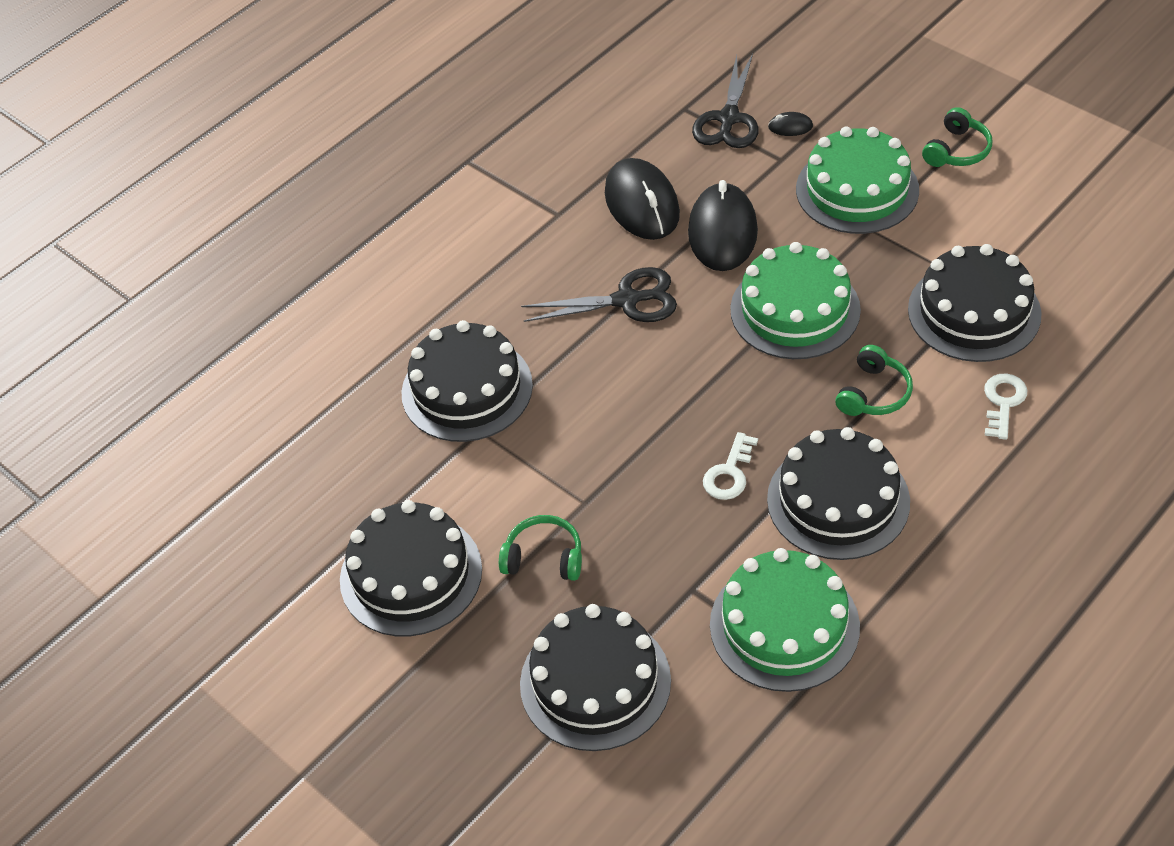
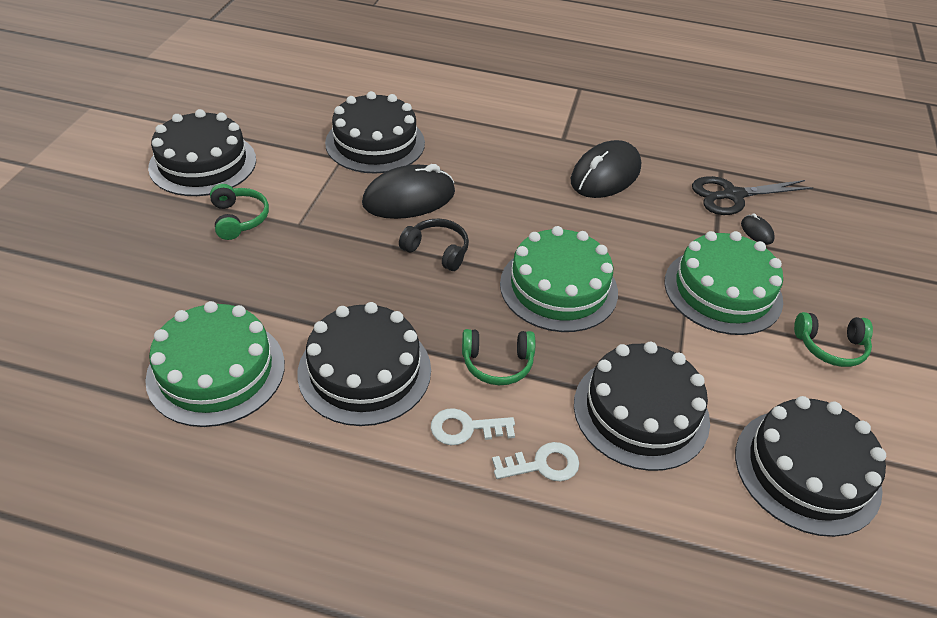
camera: 55 degrees right, 5 degrees down
black cake [520,604,671,751] -> black cake moved to [735,396,886,537]
black scissors [521,267,677,322] -> none
black mouse [688,180,758,271] -> black mouse moved to [362,164,455,219]
white key [703,432,758,500] -> white key moved to [431,408,515,445]
none -> black headphones [399,219,469,271]

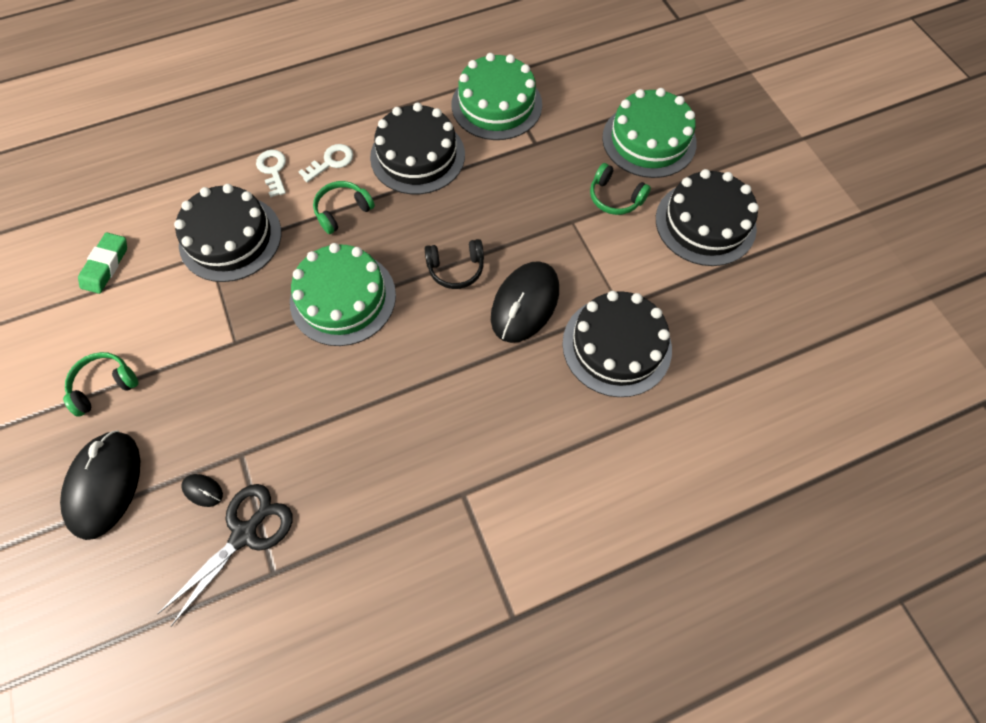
camera: 145 degrees right, 20 degrees up
white key [492,442,579,481] -> white key turned 120 degrees clockwise [256,150,286,197]
black mouse [571,140,641,198] -> black mouse moved to [60,430,140,540]
green cake [664,231,783,335] -> green cake moved to [602,88,697,178]
black cake [735,396,886,537] -> green eraser [78,232,127,294]

